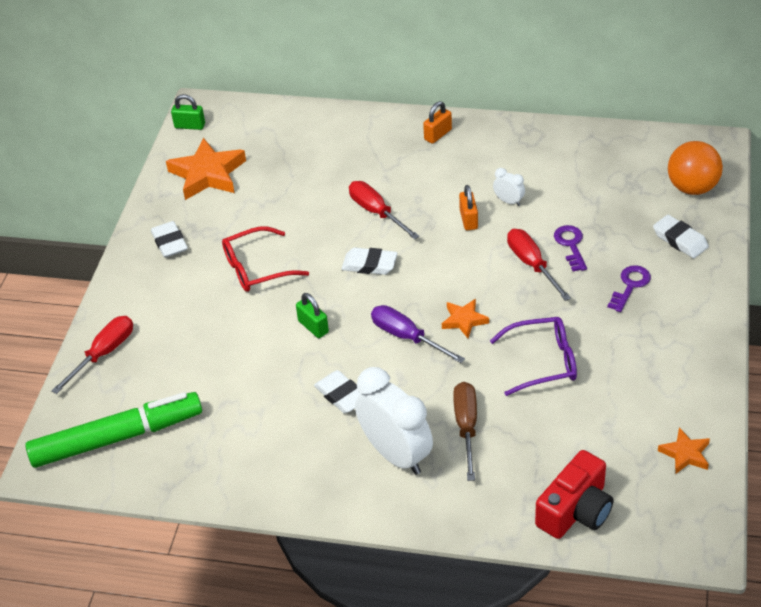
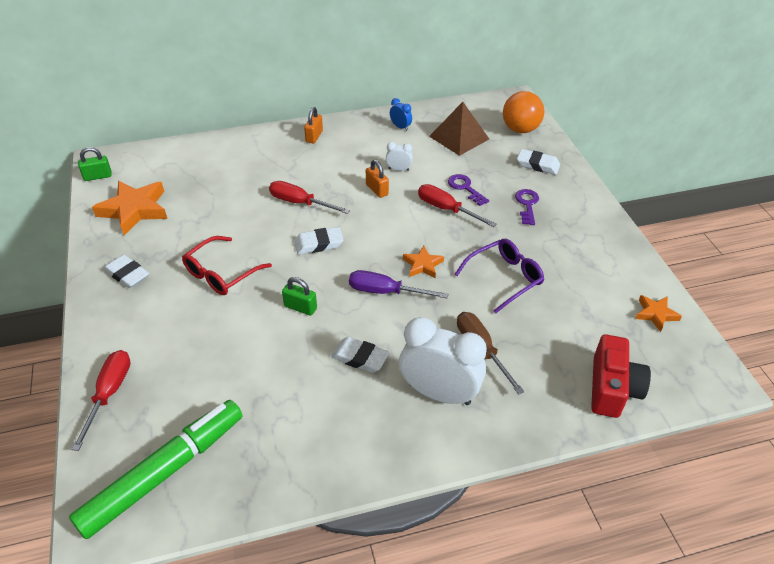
camera: 30 degrees left, 0 degrees up
none -> blue clock [390,98,412,131]
none -> brown pyramid [429,102,489,156]

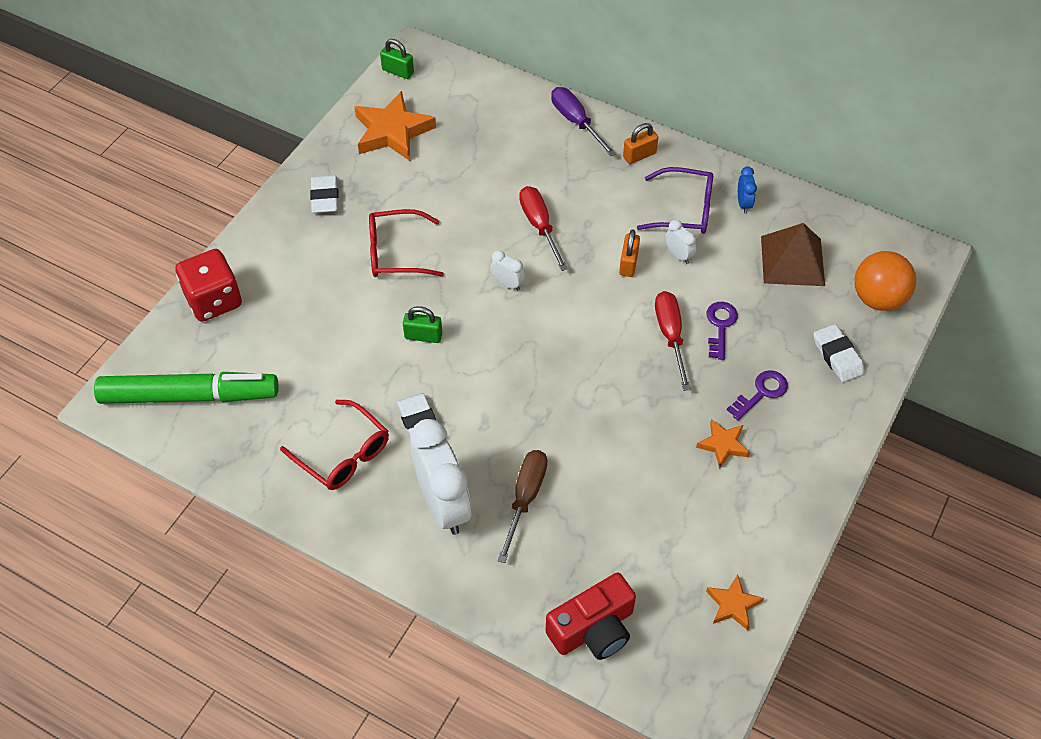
camera: 45 degrees right, 10 degrees up
red screwdriver [71,350,131,451] -> red dice [175,249,242,322]
green padlock [282,277,317,316] -> green padlock turned 60 degrees counterclockwise [403,306,442,343]
white eraser [294,227,343,254] -> white clock [490,250,525,290]
purple screwdriver [349,270,448,298] -> purple screwdriver moved to [551,87,616,156]
orange star [403,246,444,278] -> orange star moved to [696,419,750,468]
purple glasses [455,239,544,314] -> purple glasses moved to [637,167,713,234]
none -> red glasses [280,400,389,490]

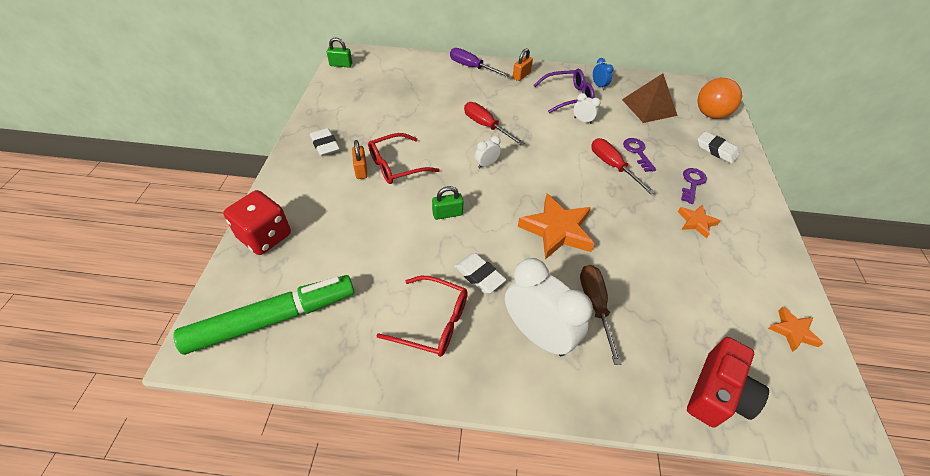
camera: 25 degrees left, 5 degrees down
orange star [354,91,436,161] -> orange star moved to [518,194,594,260]
white clock [490,250,525,290] -> white clock turned 45 degrees counterclockwise [475,136,501,168]
orange padlock [619,229,640,277] -> orange padlock moved to [352,140,368,179]

